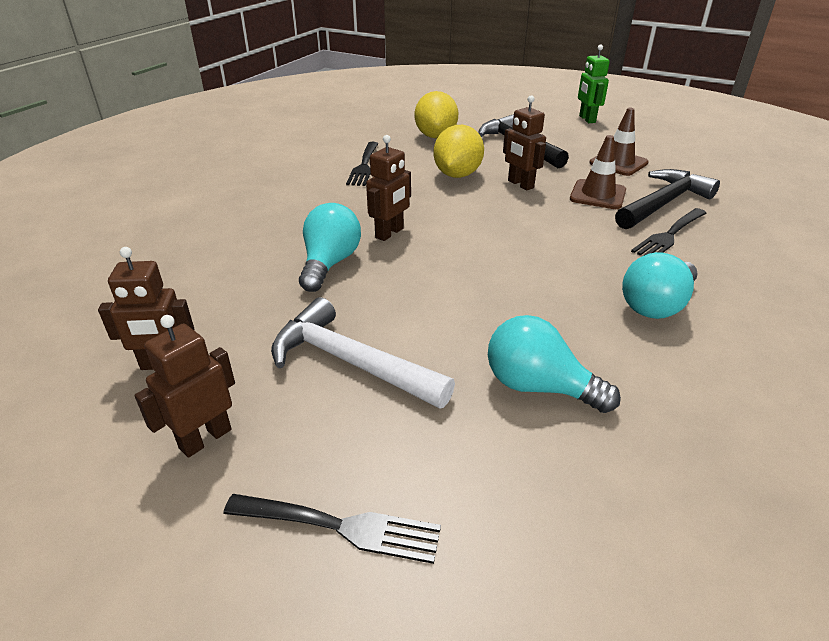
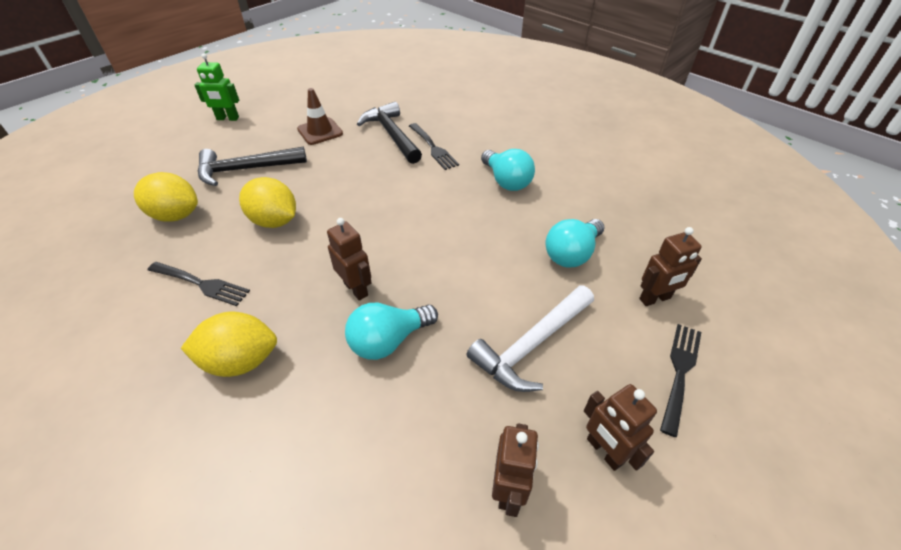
camera: 75 degrees left, 10 degrees up
turquoise light bulb [299,203,361,292] -> turquoise light bulb turned 60 degrees counterclockwise [345,303,438,360]
brown robot [503,95,546,190] -> brown robot moved to [639,227,702,306]
brown traffic cone [570,135,626,209] -> none
none -> yellow lemon [181,312,277,377]

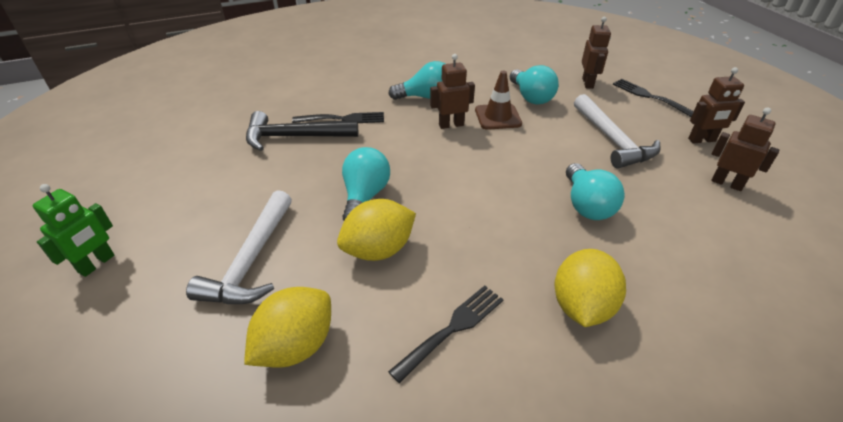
camera: 65 degrees left, 5 degrees down
black hammer [198,147,307,186] -> white hammer [186,190,292,304]
brown traffic cone [297,88,343,145] -> brown traffic cone moved to [475,71,522,130]
brown robot [327,218,372,301] -> brown robot moved to [430,54,475,129]
none -> turquoise light bulb [342,147,390,221]

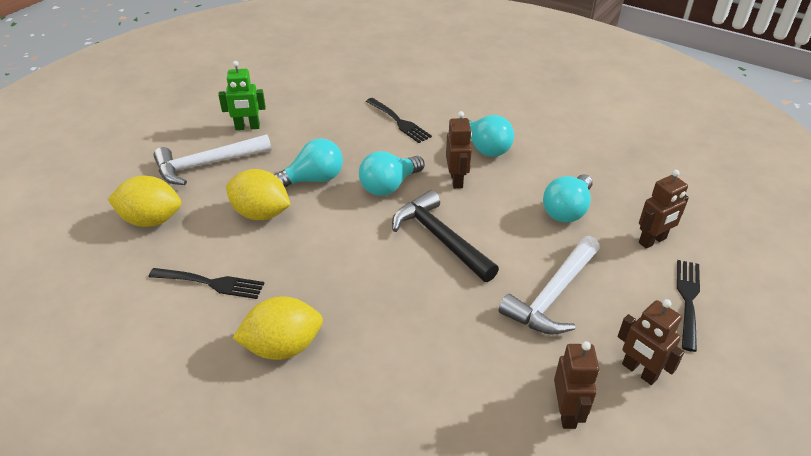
camera: 55 degrees right, 0 degrees up
green robot [33,184,114,277] -> green robot moved to [218,61,266,130]
black hammer [246,111,358,151] -> black hammer moved to [392,190,499,282]
brown robot [430,54,475,129] -> brown robot turned 45 degrees clockwise [446,111,472,189]
brown traffic cone [475,71,522,130] -> none
turquoise light bulb [566,163,625,220] -> turquoise light bulb moved to [359,151,425,196]

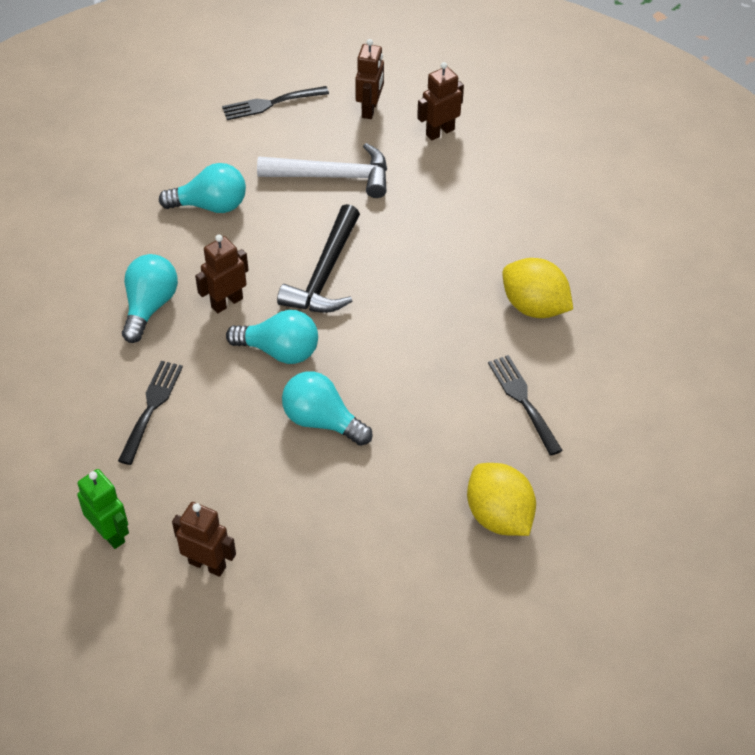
camera: 125 degrees left, 10 degrees up
white hammer [153,134,271,185] -> none
green robot [218,61,266,130] -> green robot moved to [77,469,129,549]
yellow lemon [226,169,291,220] -> none
brown robot [639,170,689,249] -> brown robot moved to [172,502,236,577]

